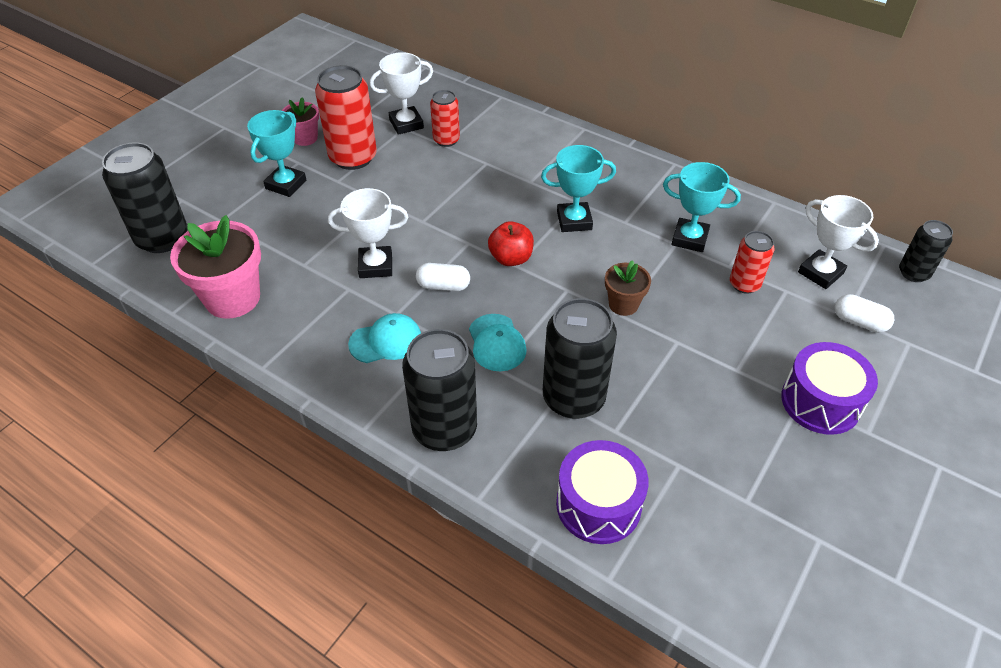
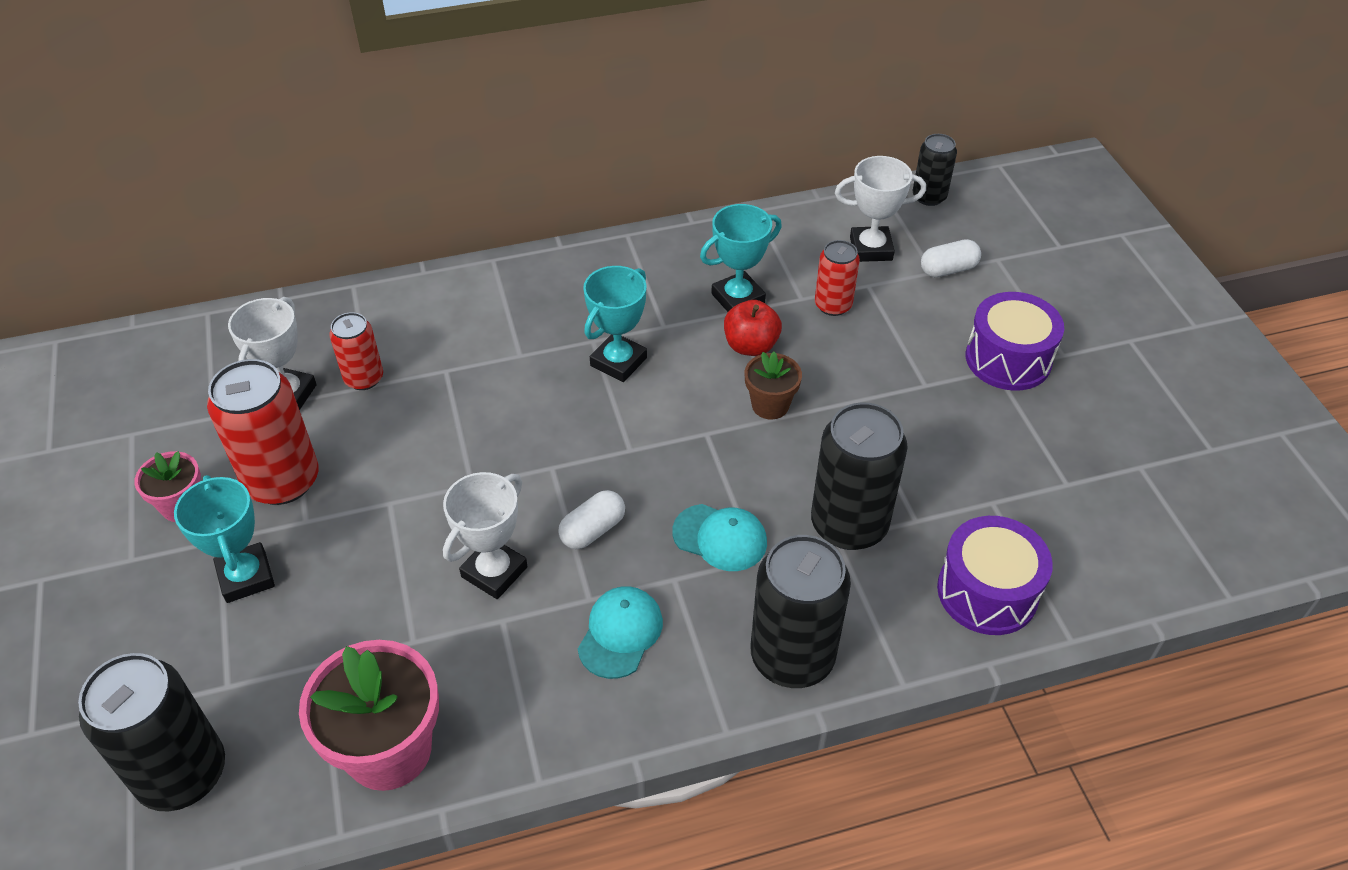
camera: 50 degrees left, 0 degrees up
red apple [488,221,534,266] -> red apple moved to [724,300,782,356]

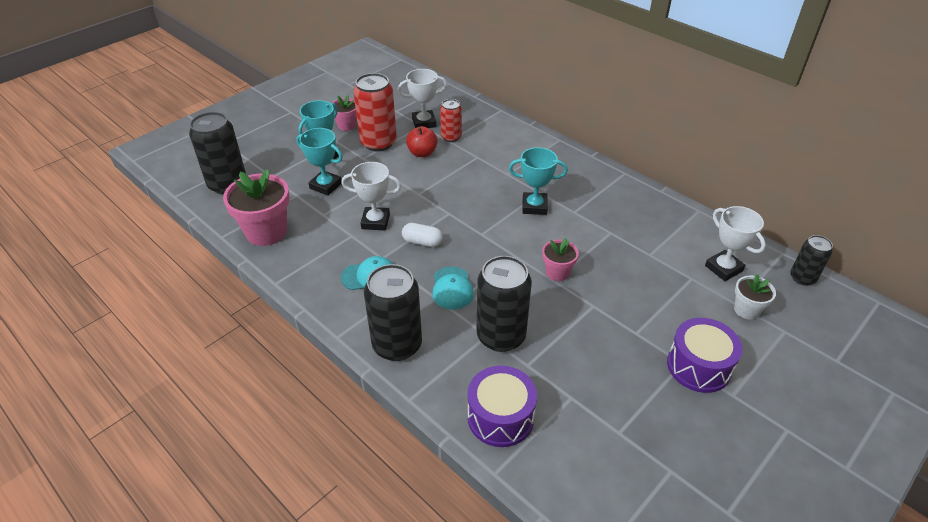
camera: 60 degrees right, 5 degrees down
turquoise trophy [700,204,782,312] -> turquoise trophy moved to [296,128,343,196]
red apple [724,300,782,356] -> red apple moved to [406,126,438,157]
brown flower pot [745,352,802,419] -> pink flower pot [542,238,579,281]
red can [815,240,860,316] -> none
white capsule [921,239,981,277] -> white flower pot [734,274,776,320]

